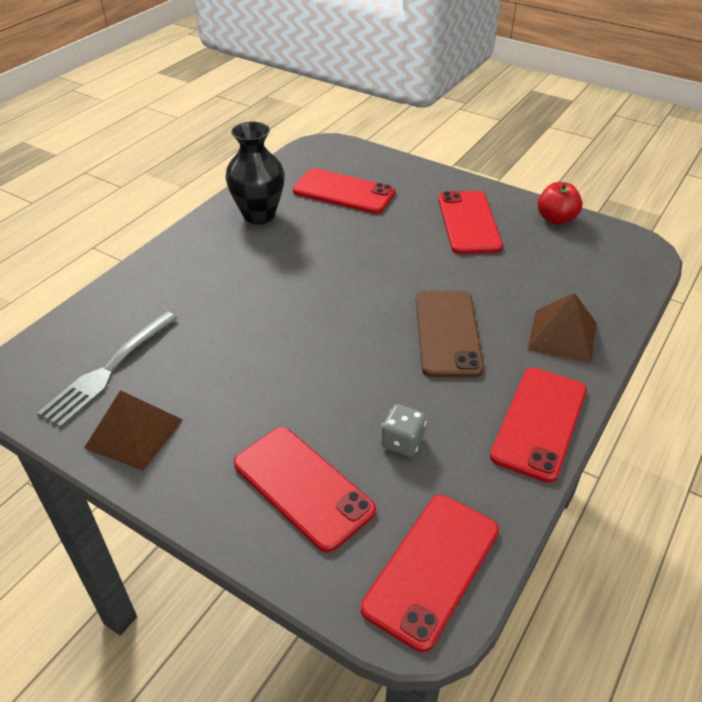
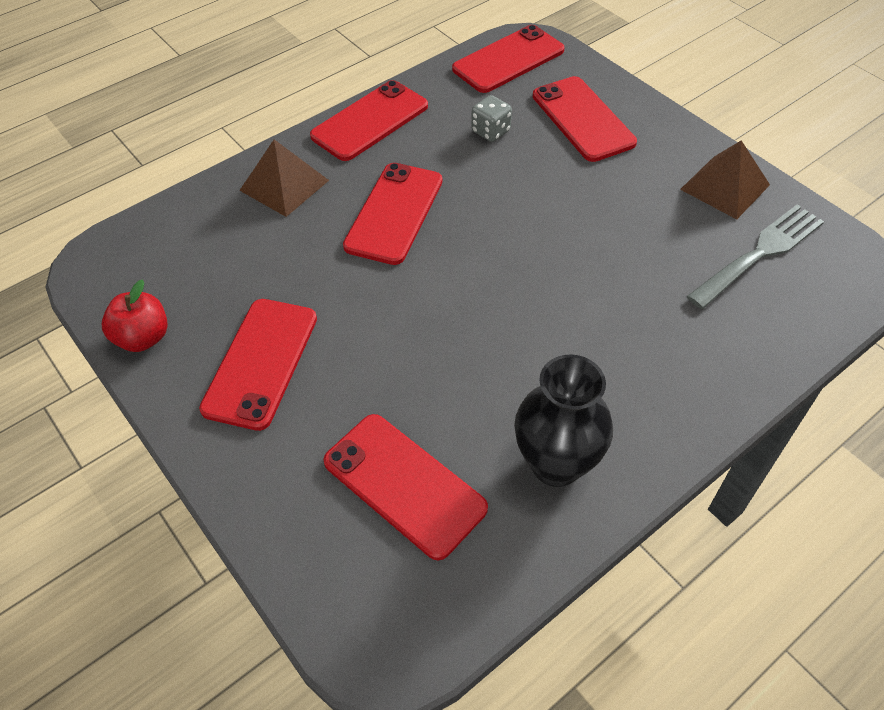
camera: 160 degrees left, 10 degrees up
brown phone [416,291,484,377] -> red phone [343,163,442,265]

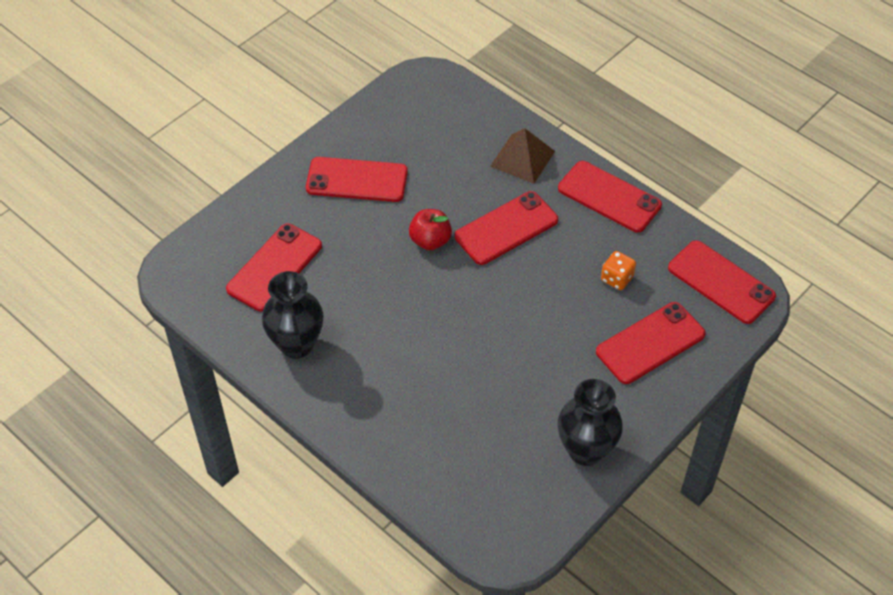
camera: 80 degrees right, 0 degrees up
red apple [102,280,168,352] -> red apple moved to [409,209,452,250]
red phone [343,163,442,265] -> red phone turned 45 degrees counterclockwise [455,191,558,265]
grey dice [471,95,512,142] -> orange dice [601,251,636,290]
brown pyramid [680,140,770,219] -> black vase [557,379,623,466]
grey fork [687,205,824,309] -> none

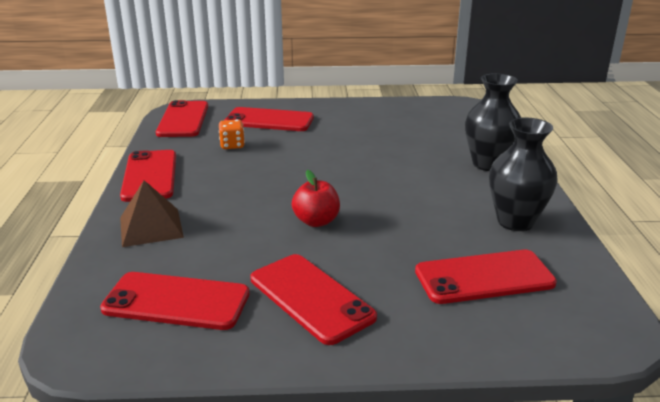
camera: 135 degrees left, 25 degrees down
red phone [455,191,558,265] -> red phone moved to [100,272,250,330]
black vase [557,379,623,466] -> black vase moved to [465,73,521,171]

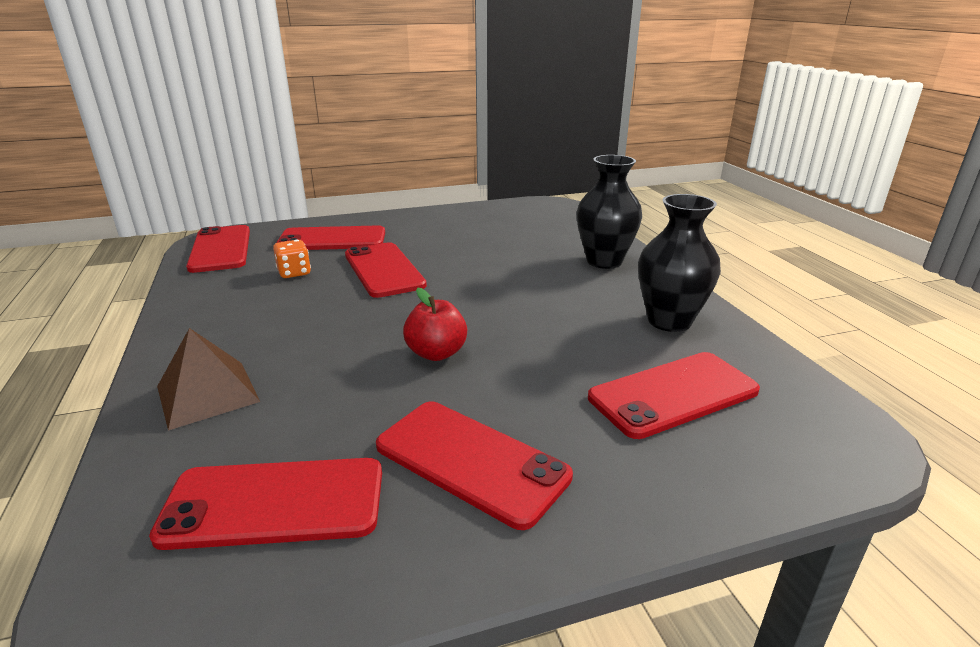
camera: 15 degrees left, 0 degrees up
red phone [120,150,176,202] -> red phone moved to [345,242,427,298]

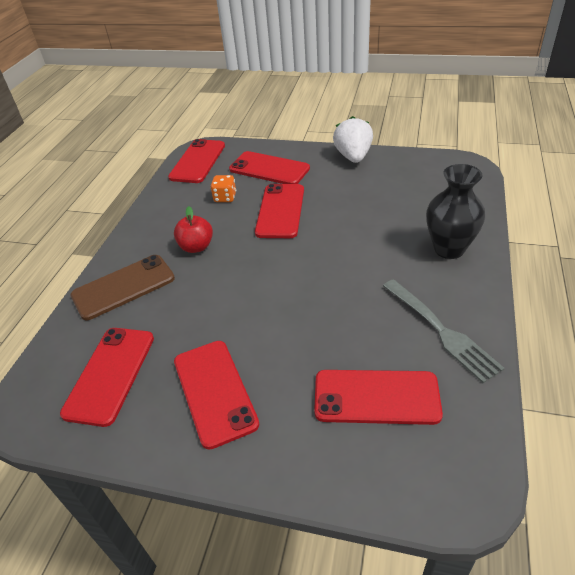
camera: 35 degrees right, 15 degrees up
red phone [149,458,382,550] -> red phone turned 75 degrees clockwise [60,328,154,427]
brown pyramid [157,328,260,431] -> brown phone [70,255,175,320]
red apple [403,288,467,361] -> red apple moved to [174,206,213,253]
black vase [638,194,721,332] -> grey fork [383,279,505,383]
none -> white strawberry [333,116,373,163]

